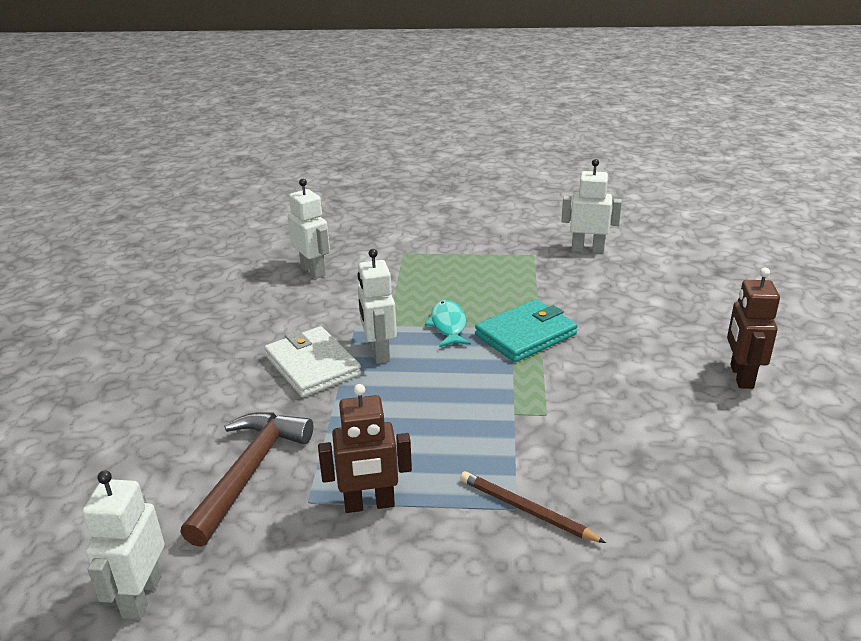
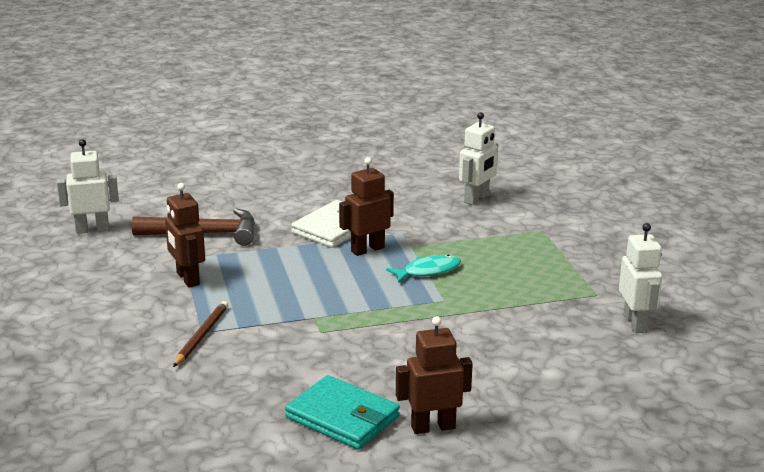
camera: 70 degrees right, 5 degrees down
white robot [357,249,397,364] -> brown robot [339,157,394,256]
turquoise wallet [475,299,578,362] -> turquoise wallet moved to [285,375,400,450]

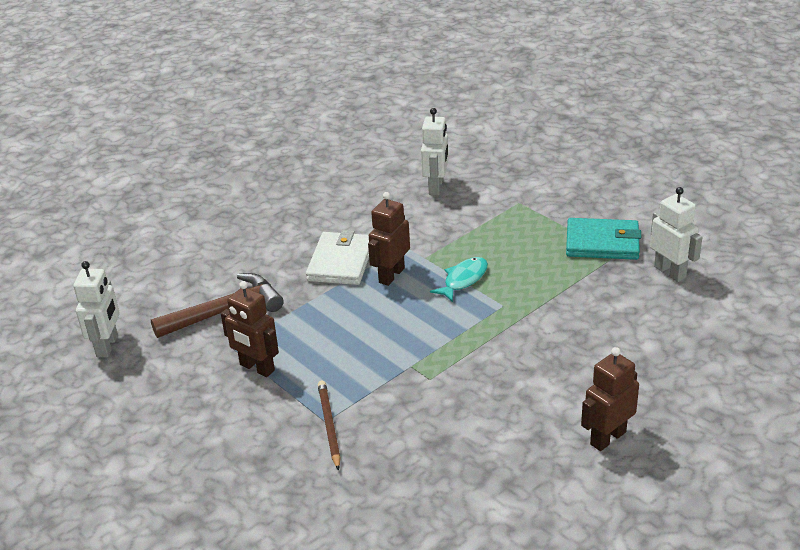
camera: 25 degrees left, 10 degrees up
white robot [57,139,119,234] -> white robot turned 135 degrees clockwise [73,261,120,357]
turquoise wallet [285,375,400,450] -> turquoise wallet moved to [566,218,641,260]

